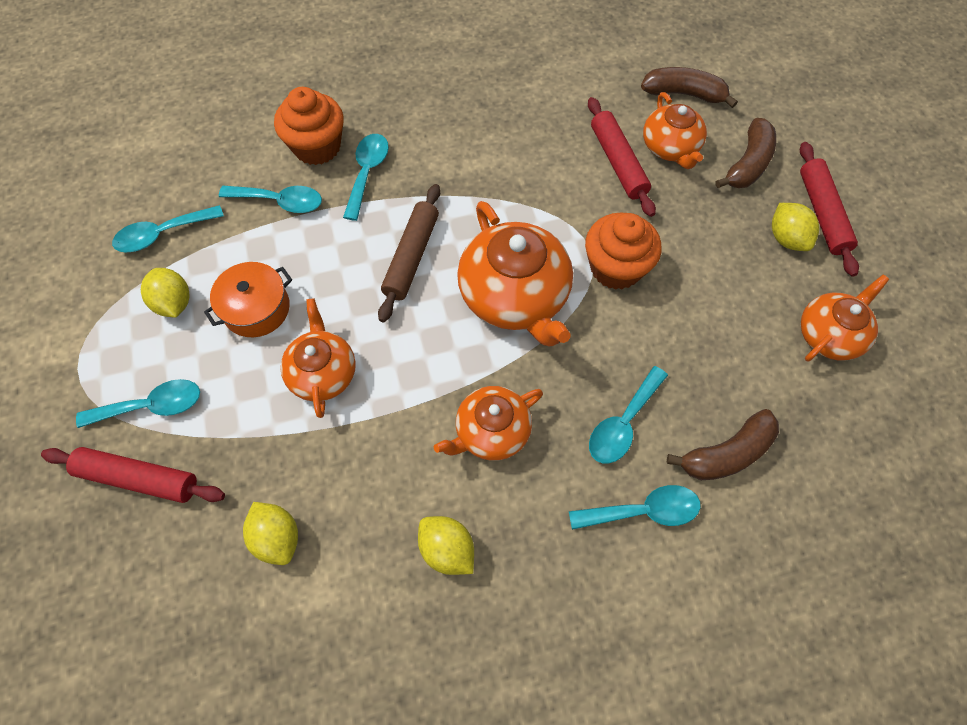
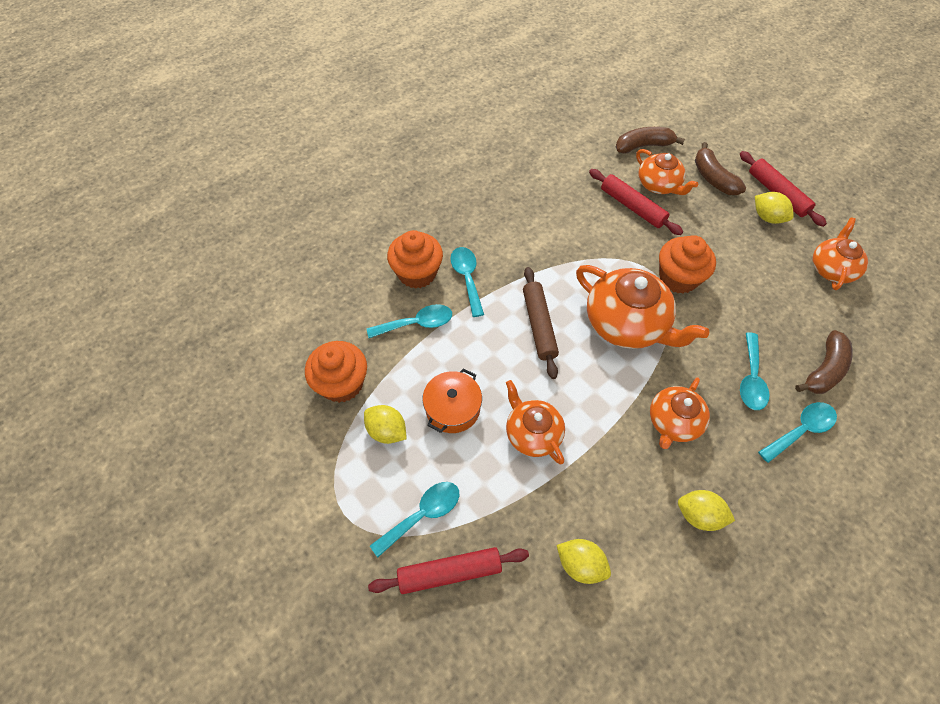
camera: 25 degrees left, 5 degrees down
turquoise spoon [112,205,224,252] -> orange cupcake [305,341,367,403]
brown banana [715,118,776,188] -> brown banana turned 150 degrees clockwise [695,142,746,195]

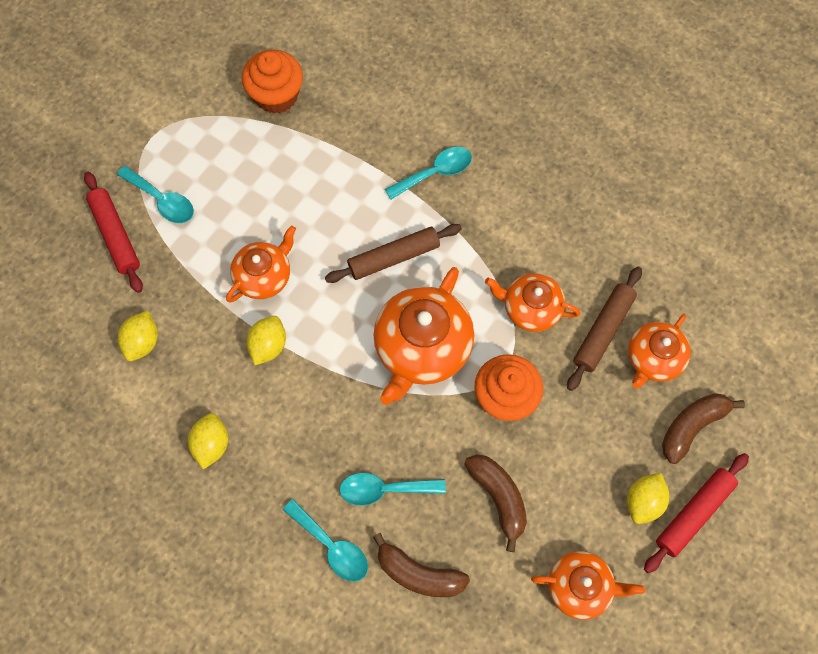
camera: 75 degrees right, 10 degrees up
yellow lemon [364,405,407,444] -> yellow lemon moved to [246,316,286,365]
turquoise spoon [367,304,452,338] -> none
orange cupcake [387,230,443,289] -> none
orange pot [422,368,482,433] -> none
red rolling pin [589,169,683,235] -> brown rolling pin [567,267,642,391]
brown banana [616,127,685,154] -> brown banana moved to [464,454,527,552]
orange teapot [650,377,710,449] -> orange teapot moved to [485,273,581,332]

